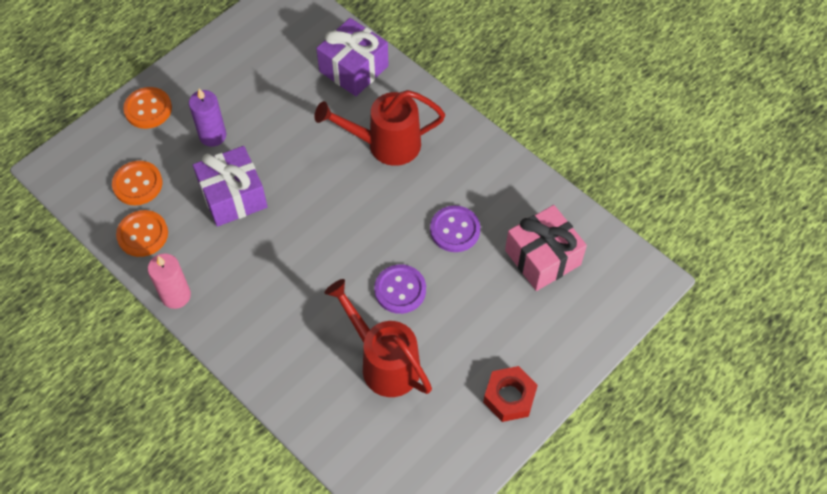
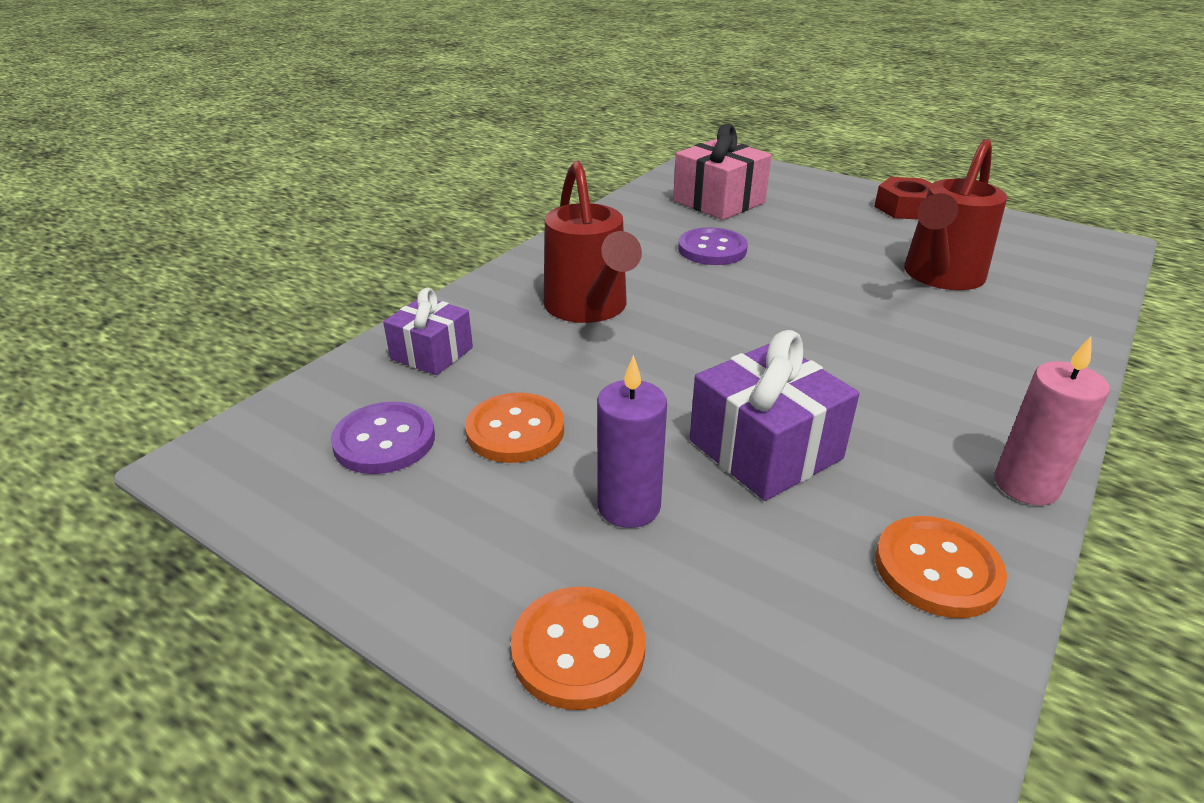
camera: 100 degrees left, 25 degrees down
orange button [112,161,162,205] -> orange button moved to [465,392,564,463]
purple gift [316,18,389,96] -> purple gift [383,288,473,375], size x0.63
purple button [374,264,426,314] -> purple button moved to [331,401,435,474]

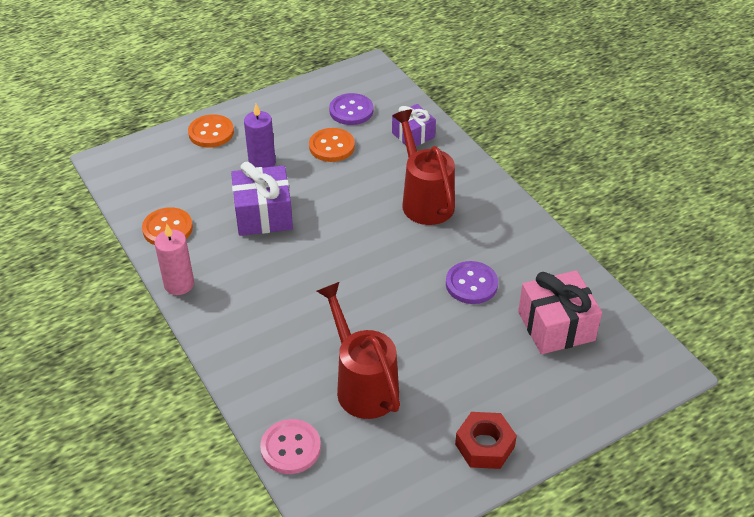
camera: 115 degrees right, 10 degrees up
red watering can [544,161,642,323] -> red watering can turned 60 degrees clockwise [392,109,455,225]
none -> pink button [260,419,321,474]

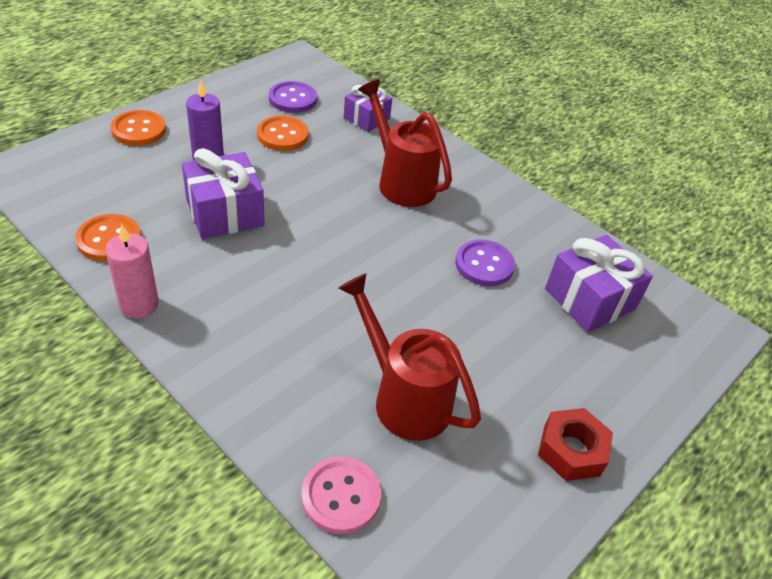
camera: 20 degrees left, 0 degrees up
pink gift [518,270,602,354] -> purple gift [545,234,653,332]

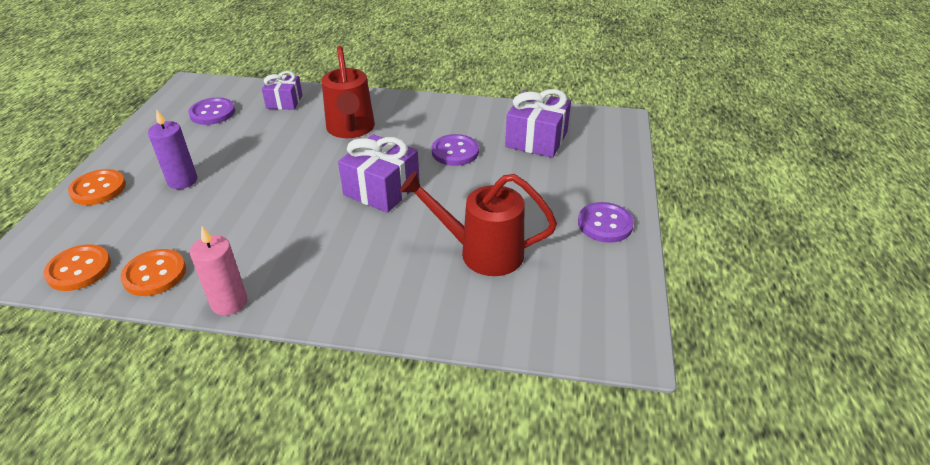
camera: 30 degrees left, 5 degrees down
purple gift [182,148,265,239] -> purple gift moved to [338,134,420,213]
orange button [257,116,309,151] -> orange button moved to [43,244,111,291]
pink button [301,456,381,534] -> none
red watering can [358,80,452,207] -> red watering can turned 120 degrees counterclockwise [321,46,375,138]
red nut [538,408,613,481] -> purple button [578,202,634,243]

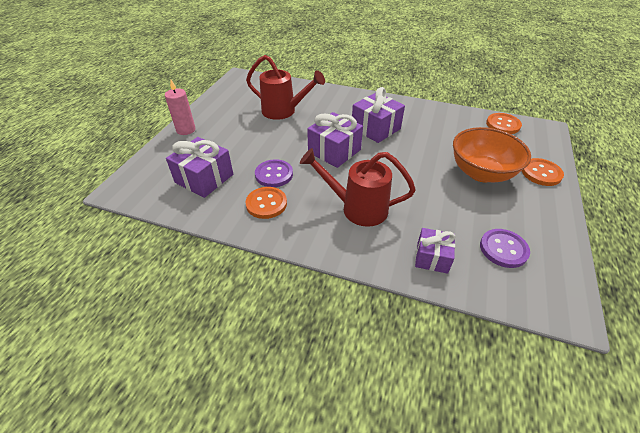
camera: 170 degrees left, 5 degrees up
orange button [121,249,186,296] -> orange button moved to [245,187,287,219]
purple candle [148,110,197,189] -> orange bowl [453,127,531,182]
pink candle [190,227,247,315] -> pink candle moved to [165,80,196,135]
red watering can [321,46,375,138] -> red watering can turned 75 degrees counterclockwise [300,148,416,227]
purple button [578,202,634,243] -> none
none -> purple gift [352,87,405,143]

